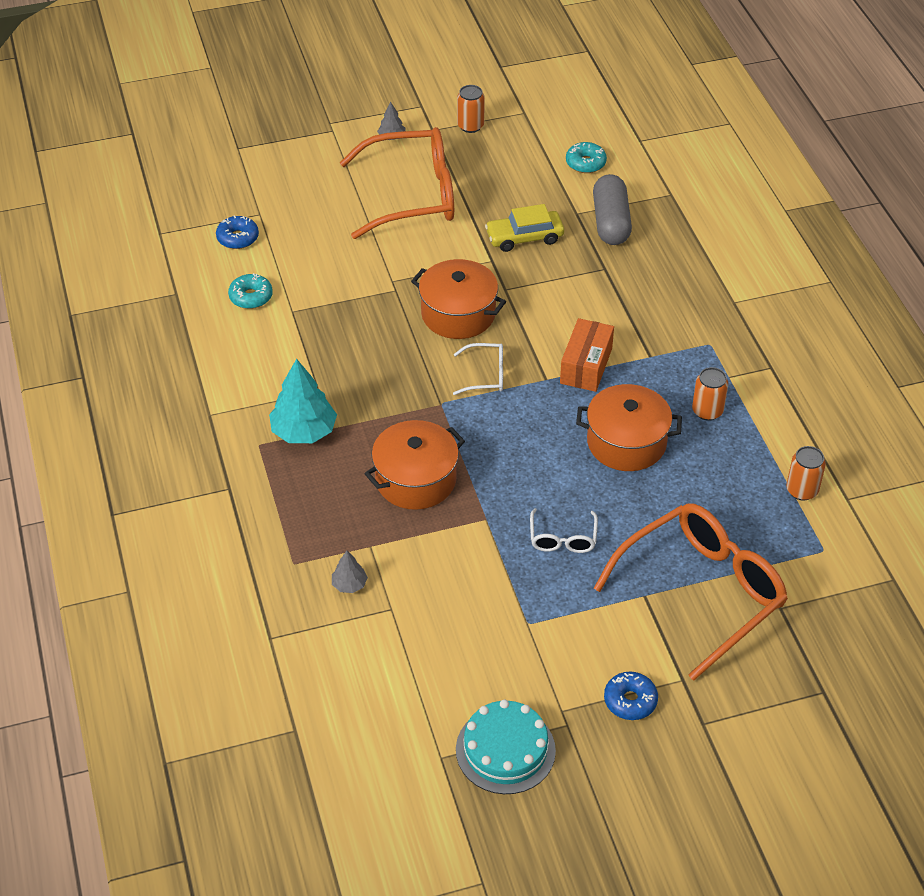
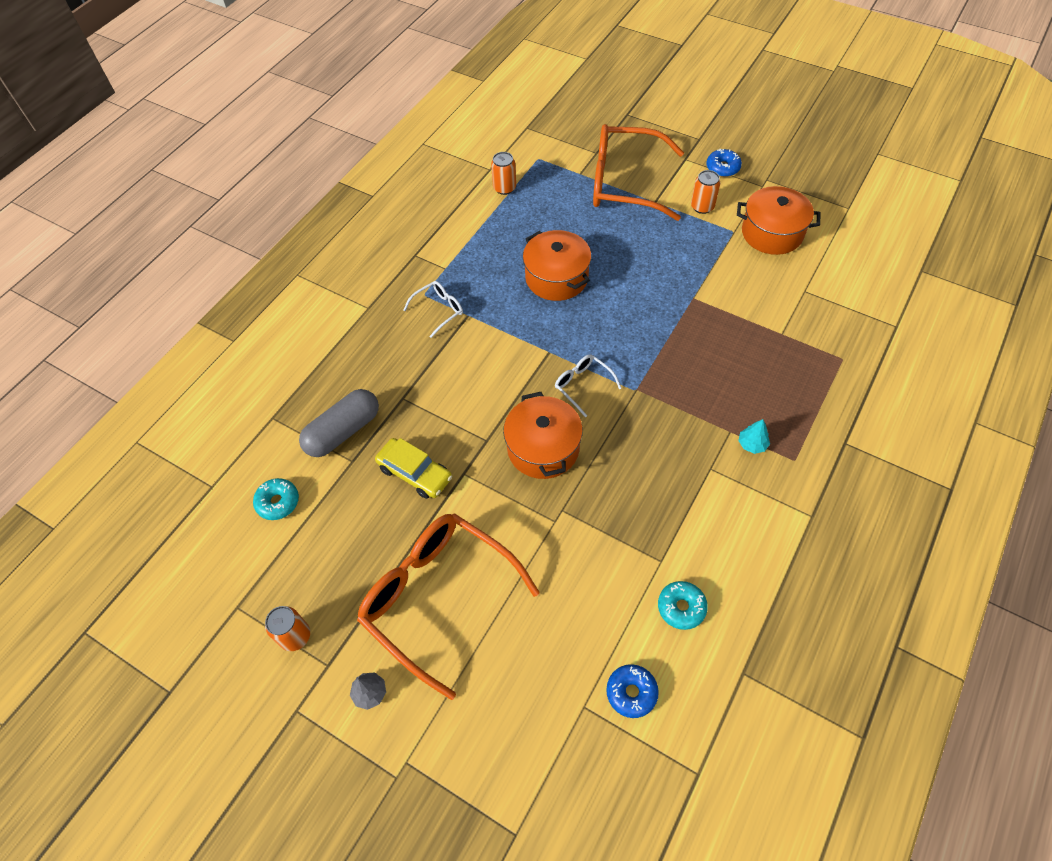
camera: 130 degrees left, 10 degrees up
turquoise tree [269,359,337,443] -> turquoise tree [738,419,770,454], size x0.50
grey tree [332,551,368,593] -> none
orange pot [365,420,465,510] -> orange pot moved to [737,186,820,255]
turquoise cake [456,699,556,794] -> none
white glasses [530,508,598,553] -> white glasses moved to [403,281,463,338]
orange box [560,318,614,392] -> none
orange can [692,367,728,421] -> orange can moved to [691,170,720,214]

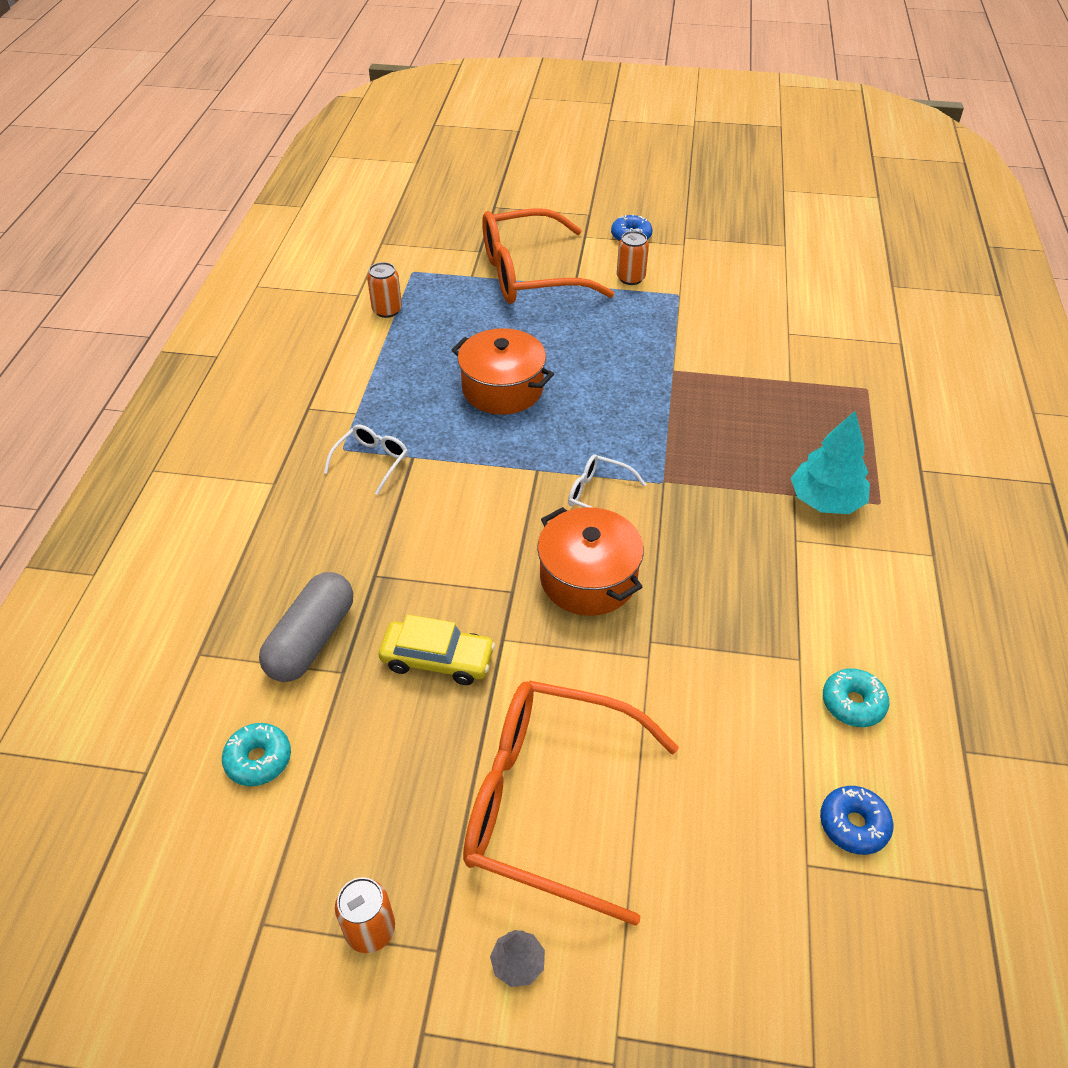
camera: 25 degrees left, 10 degrees down
orange pot [737,186,820,255] -> none
turquoise tree [738,419,770,454] -> turquoise tree [791,411,870,514], size x2.00

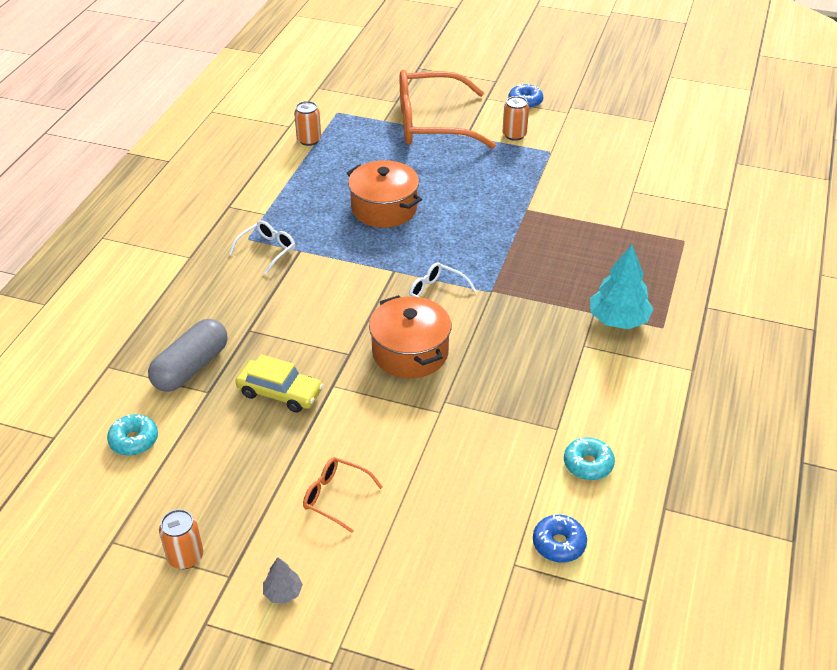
camera: 10 degrees right, 5 degrees down
orange glasses [463,680,679,926] -> orange glasses [303,457,383,533], size x0.44

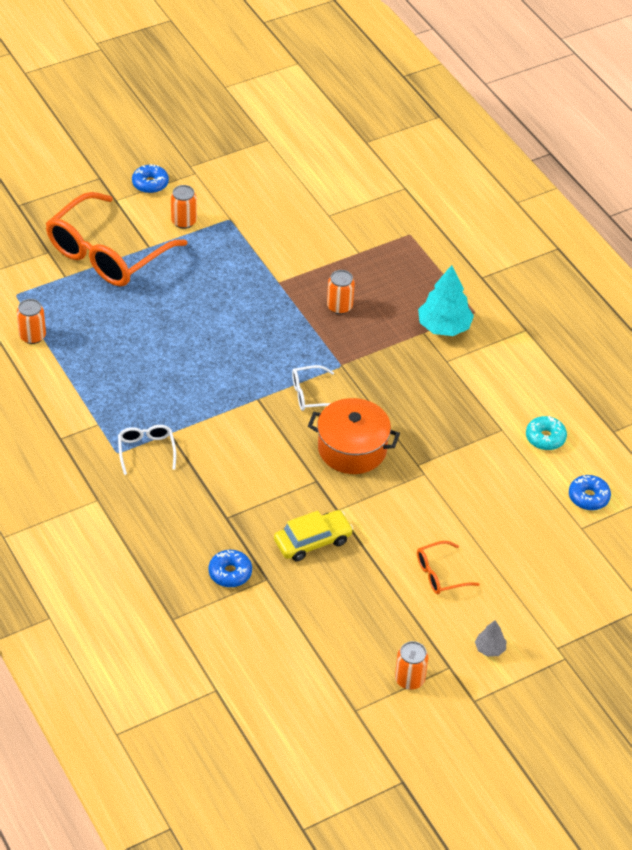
camera: 50 degrees left, 5 degrees up
turquoise donut [107,414,158,456] -> none
grey capsule [148,319,227,392] -> blue donut [209,550,252,587]
orange pot [347,160,422,228] -> none
none -> orange can [327,270,355,314]

